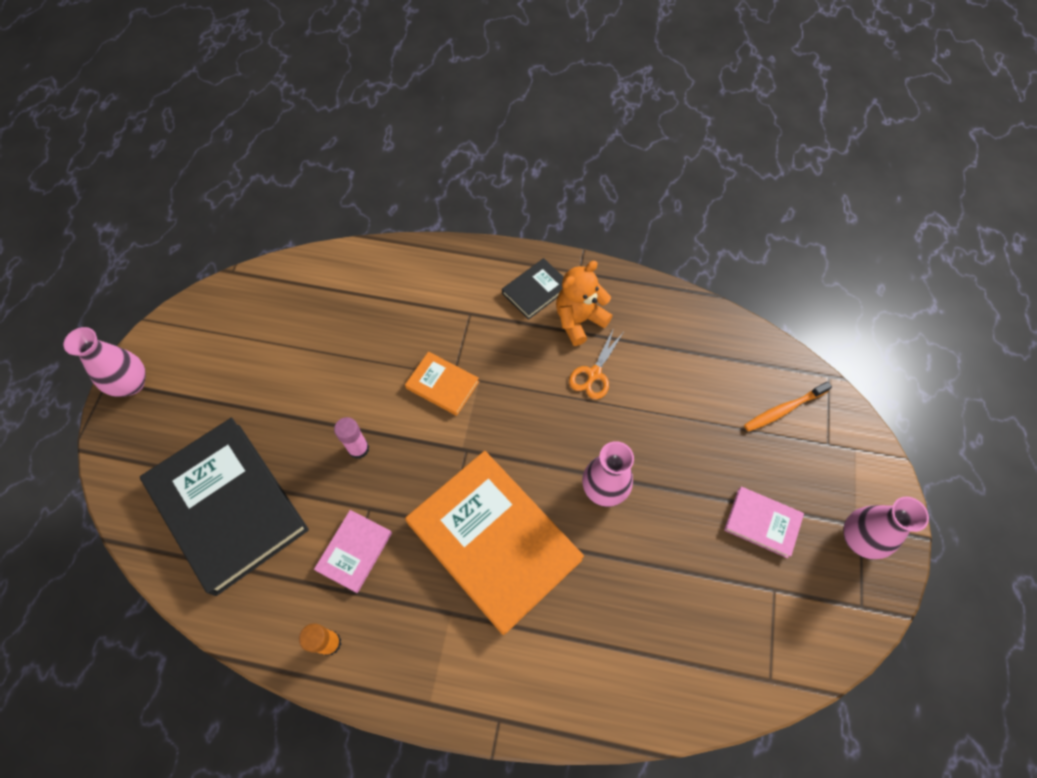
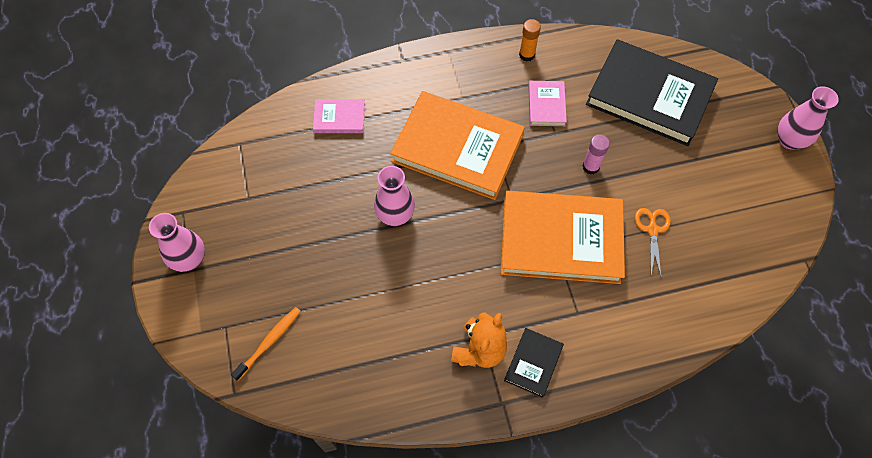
camera: 155 degrees right, 0 degrees up
orange book [405,352,479,416] -> orange book [501,191,625,284], size x2.21
orange scissors [569,328,624,399] -> orange scissors moved to [635,208,671,276]
pink book [724,487,804,558] -> pink book moved to [313,99,365,133]

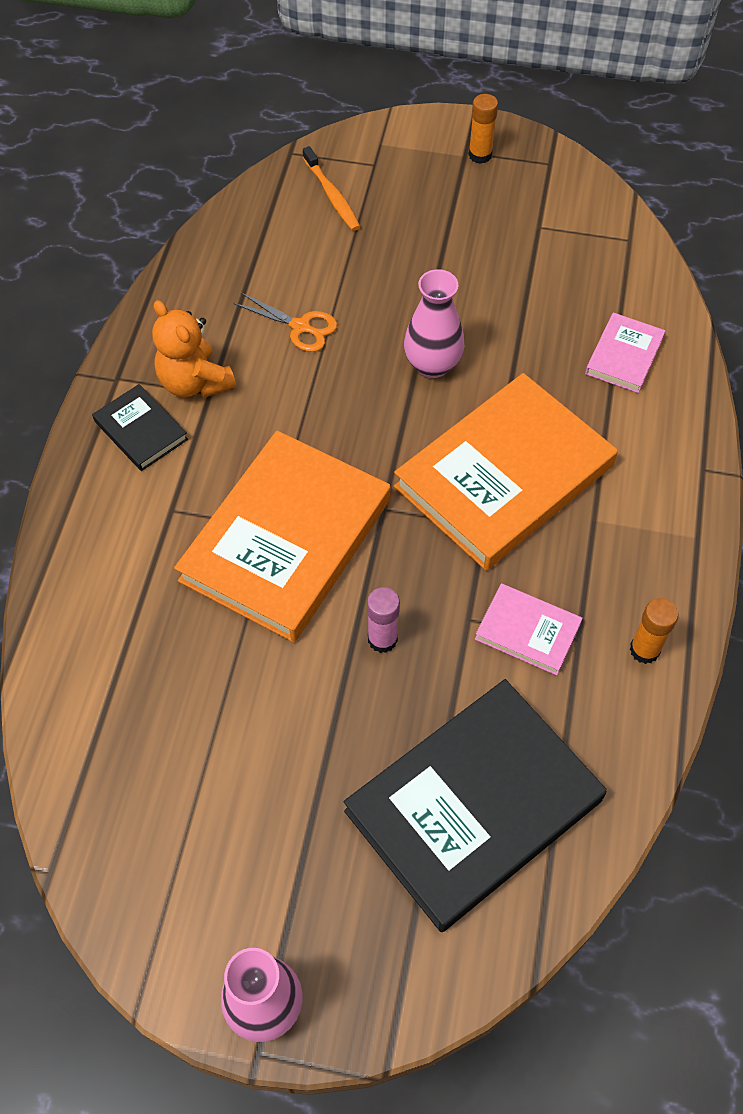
camera: 115 degrees right, 5 degrees down
pink vase [149,213,205,272] -> orange glue stick [469,94,498,164]
orange scissors [635,208,671,276] -> orange scissors moved to [234,293,337,352]

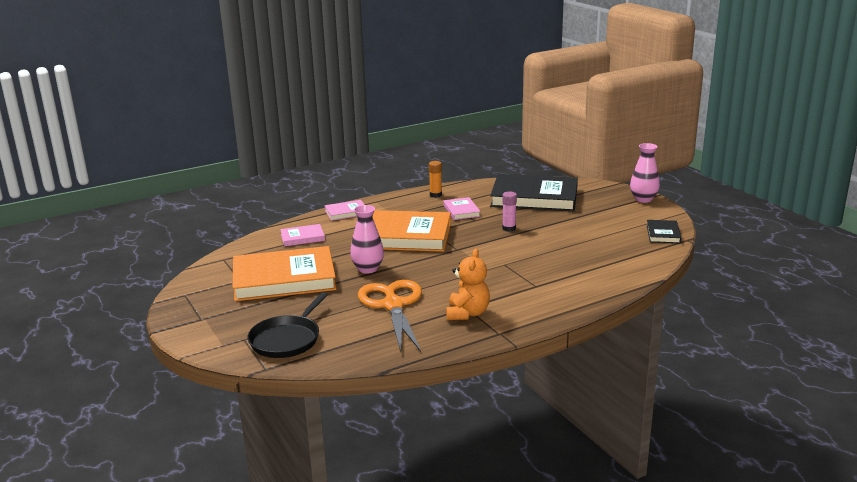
camera: 130 degrees left, 35 degrees down
black book [92,384,188,471] -> black book moved to [647,220,681,243]
orange book [174,431,391,642] -> orange book moved to [233,246,336,301]
orange scissors [234,293,337,352] -> orange scissors [358,280,422,352], size x2.04
orange toothbrush [303,146,360,231] -> black pan [248,292,327,358]
orange glue stick [469,94,498,164] -> none
none -> pink book [325,200,365,221]

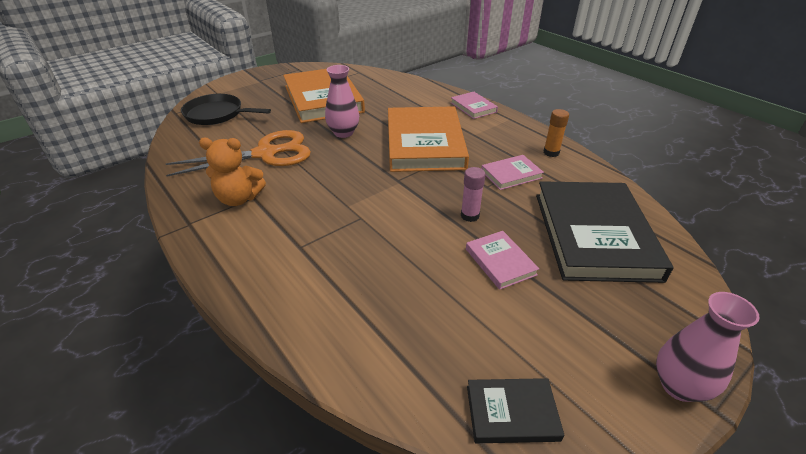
camera: 80 degrees right, 15 degrees up
pink book [280,224,325,246] -> pink book moved to [466,231,539,290]

